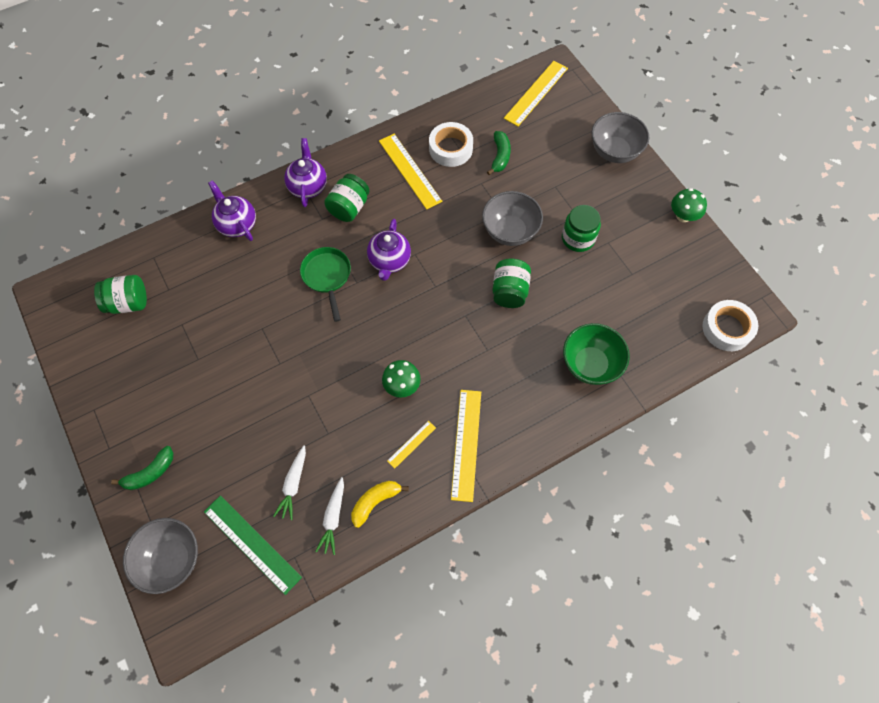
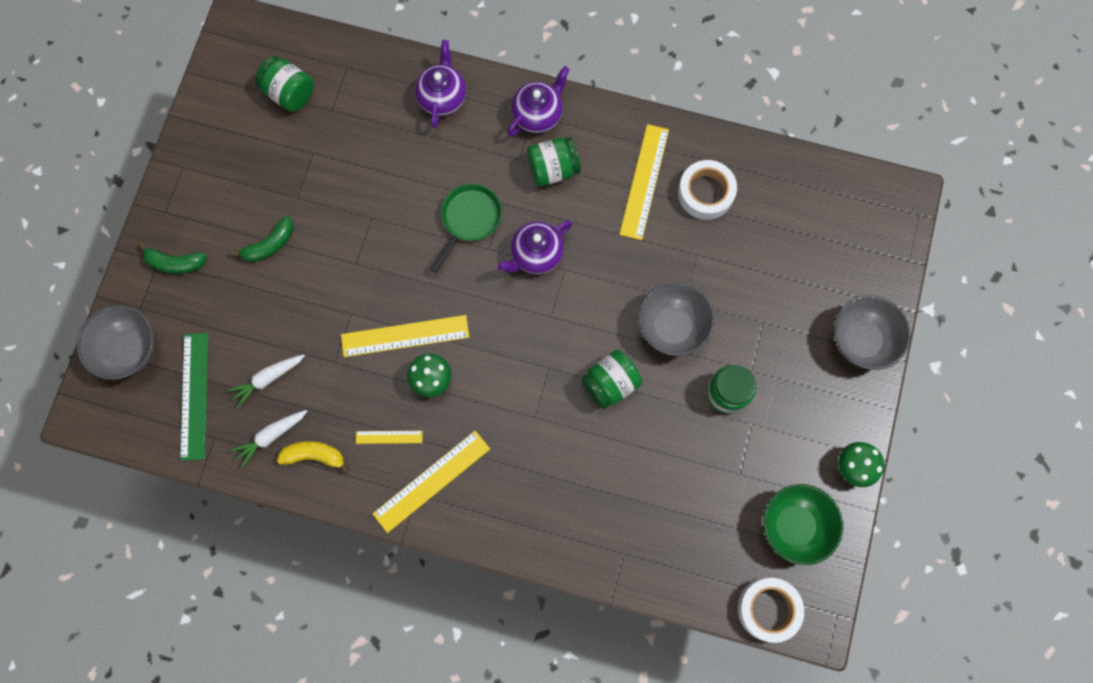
camera: 45 degrees right, 10 degrees up
green banana [487,131,511,175] -> green banana moved to [231,216,294,262]
yellow ruler [504,61,568,126] -> yellow ruler moved to [341,315,469,357]
green bowl [563,323,630,385] -> green bowl moved to [763,484,843,565]

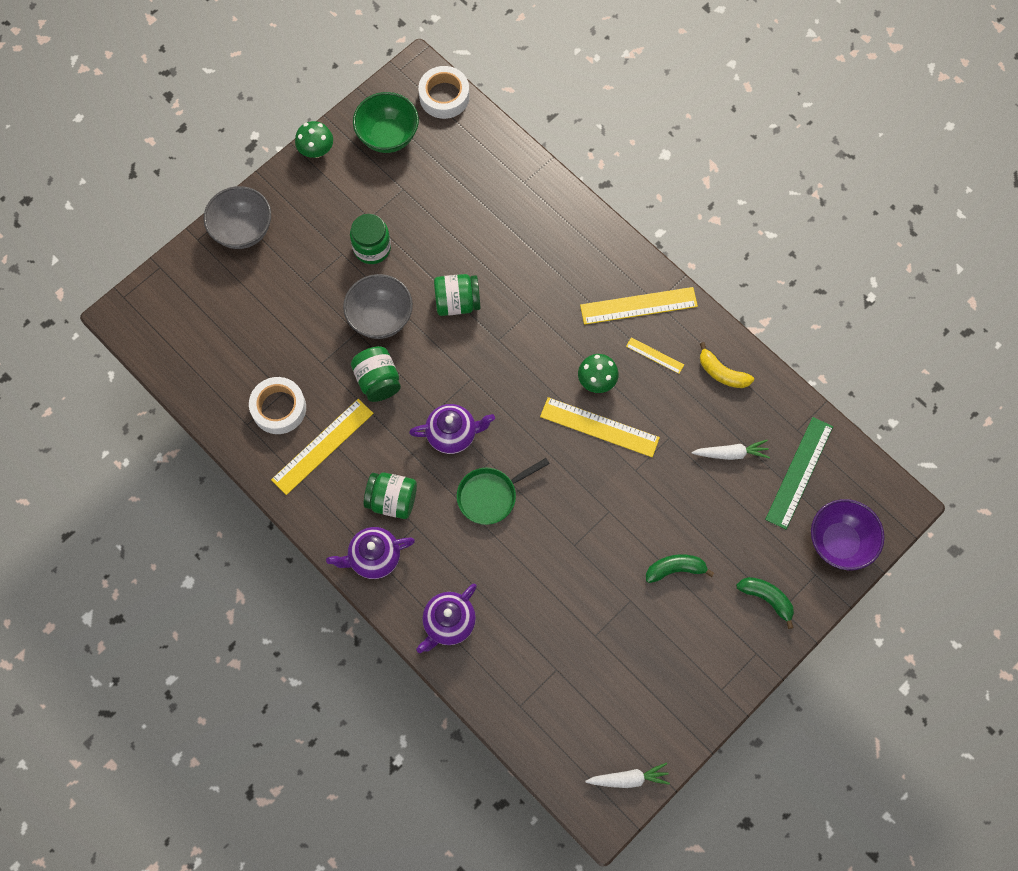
camera: 150 degrees left, 5 degrees down
grey bowl [77,305,154,380] -> purple bowl [811,499,885,570]
white carrot [230,410,307,467] -> white carrot moved to [585,763,670,788]
green jar [255,56,314,112] -> green jar moved to [351,346,401,402]

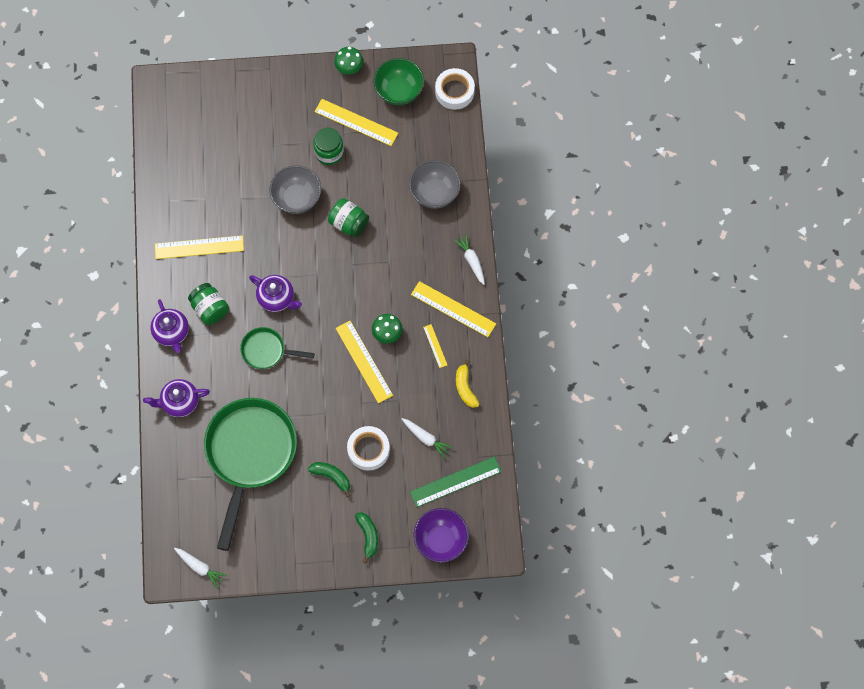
camera: 40 degrees right, 0 degrees up
grey bowl [204,186,271,249] -> grey bowl moved to [409,160,461,209]
white tape [249,377,306,434] -> white tape moved to [347,426,390,471]
purple teapot [326,527,415,579] -> purple teapot turned 135 degrees counterclockwise [150,299,189,353]
green jar [351,346,401,402] -> none
none -> green pan [204,398,297,551]
none -> yellow ruler [315,99,398,146]
none -> white carrot [454,234,485,285]

